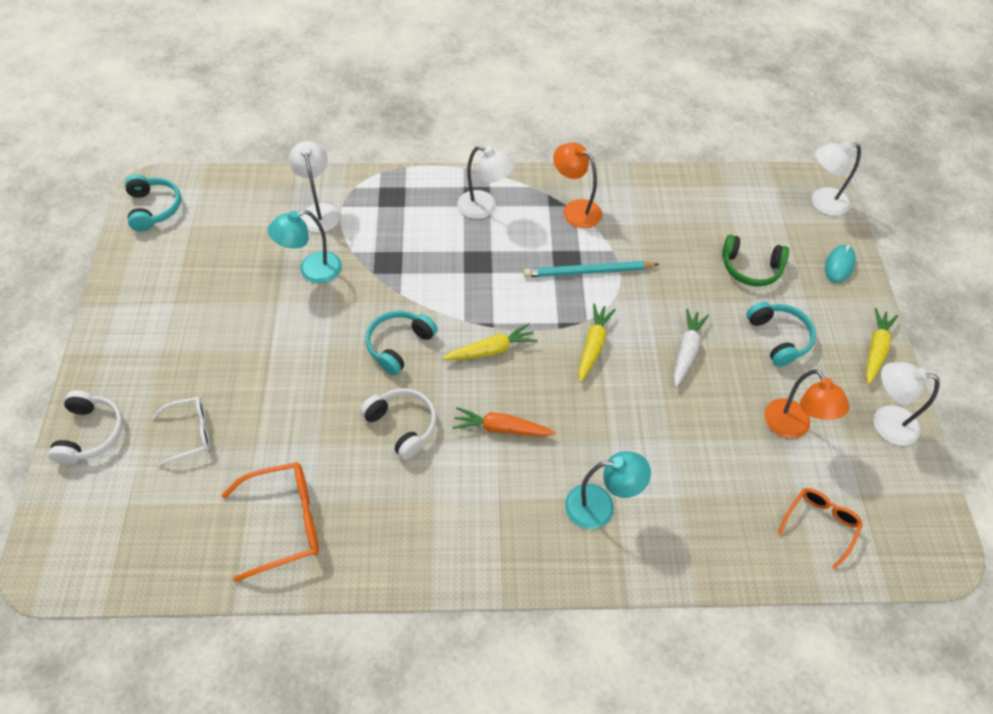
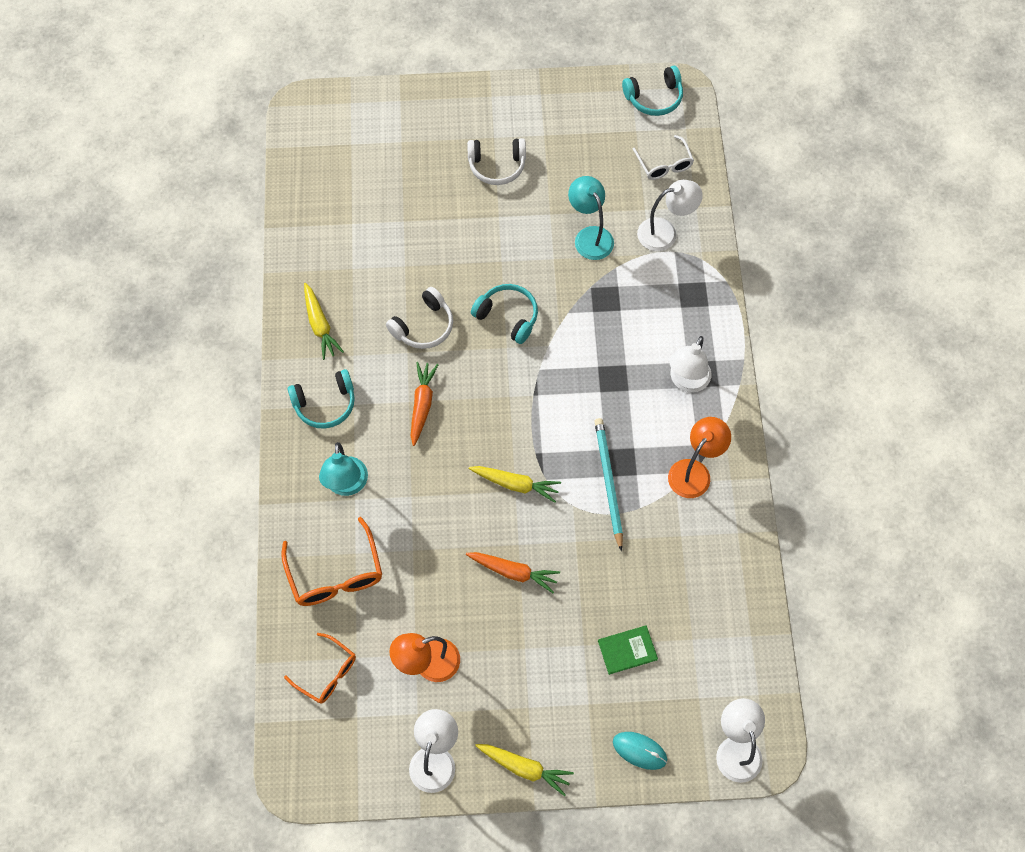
camera: 90 degrees right, 10 degrees up
white headphones [48,390,123,465] -> white headphones moved to [467,138,526,185]
white glasses [152,397,210,467] -> white glasses moved to [633,135,694,180]
orange glasses [222,462,319,582] -> orange glasses moved to [281,517,382,606]
yellow carrot [443,323,538,360] -> yellow carrot moved to [304,283,344,360]
white carrot [673,309,709,387] -> orange carrot [466,552,560,593]
green headphones [722,235,789,286] -> green book [598,625,658,675]
turquoise headphones [747,302,816,367] -> turquoise headphones moved to [288,369,355,429]

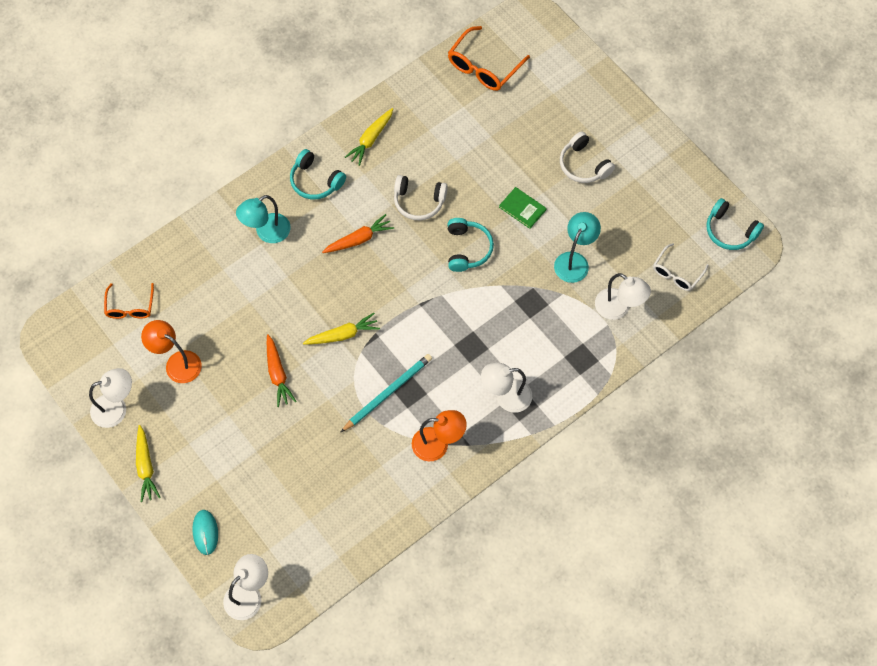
camera: 55 degrees right, 0 degrees up
orange glasses [281,517,382,606] -> orange glasses moved to [448,26,530,91]
yellow carrot [469,466,561,503] -> yellow carrot turned 90 degrees counterclockwise [303,313,380,345]
green book [598,625,658,675] -> green book moved to [499,187,546,229]

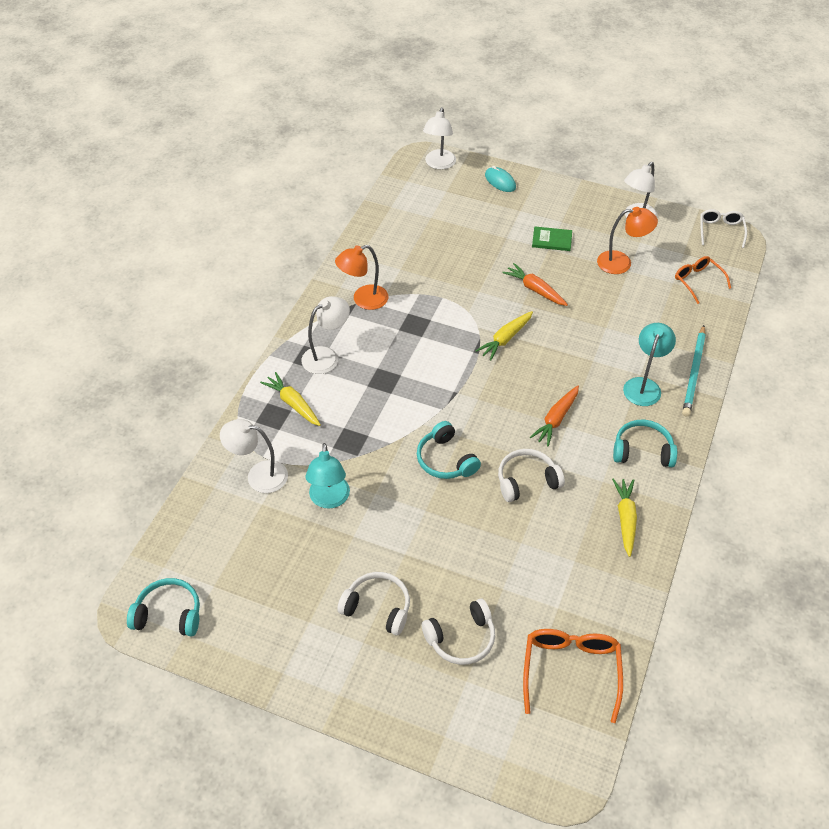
camera: 150 degrees right, 15 degrees down
yellow carrot [136,425,161,502] -> yellow carrot moved to [260,372,321,426]
turquoise pencil [340,354,432,433] -> turquoise pencil moved to [682,325,706,416]
green book [499,187,546,229] -> green book moved to [532,226,572,251]
white glasses [653,243,709,291] -> white glasses moved to [700,209,747,248]
none -> white headphones [422,599,495,665]

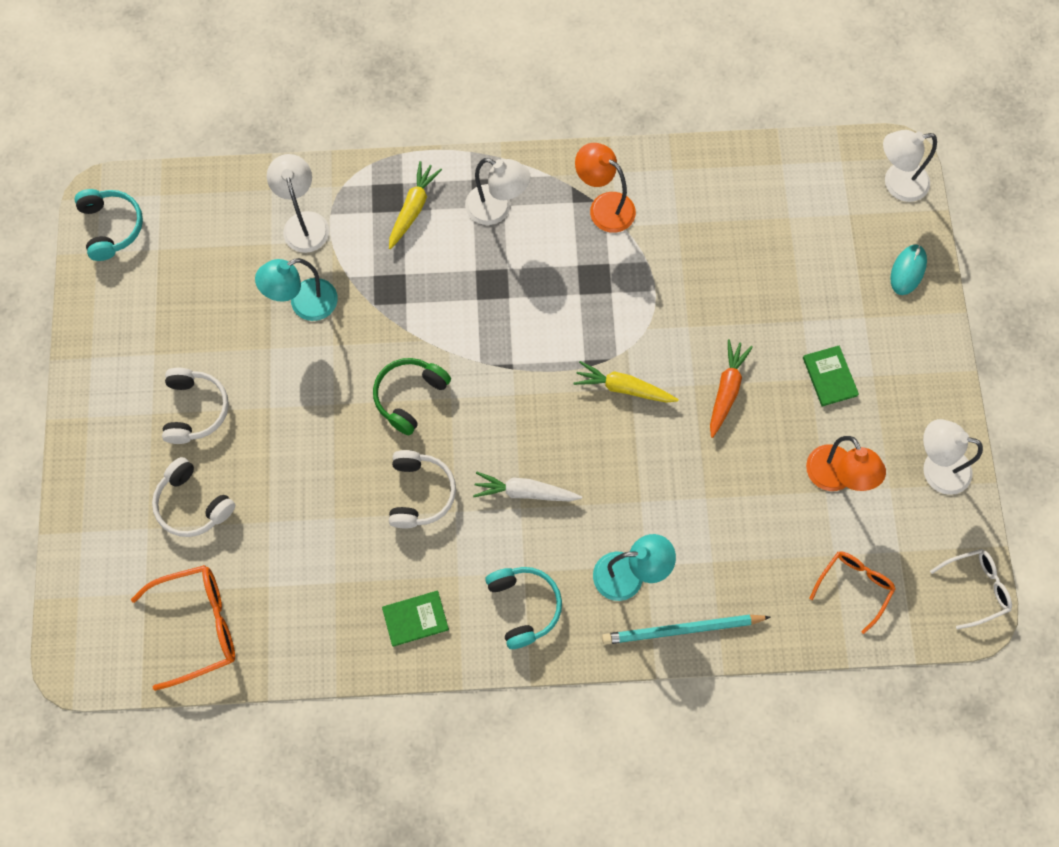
camera: 65 degrees right, 20 degrees up
turquoise headphones [417,421,481,479] -> green headphones [373,358,451,435]
white headphones [498,449,565,502] -> white headphones turned 45 degrees clockwise [389,450,456,528]
orange carrot [530,385,579,446] -> white carrot [473,472,582,501]
yellow carrot [612,479,637,557] -> green book [382,591,449,647]

